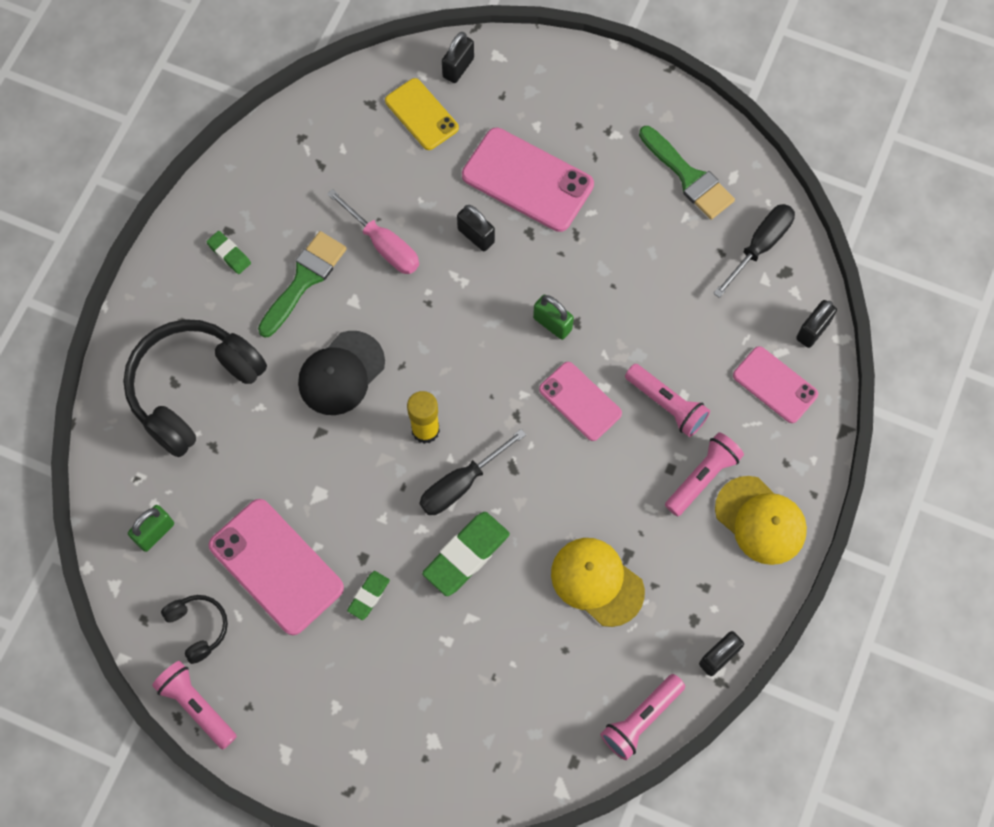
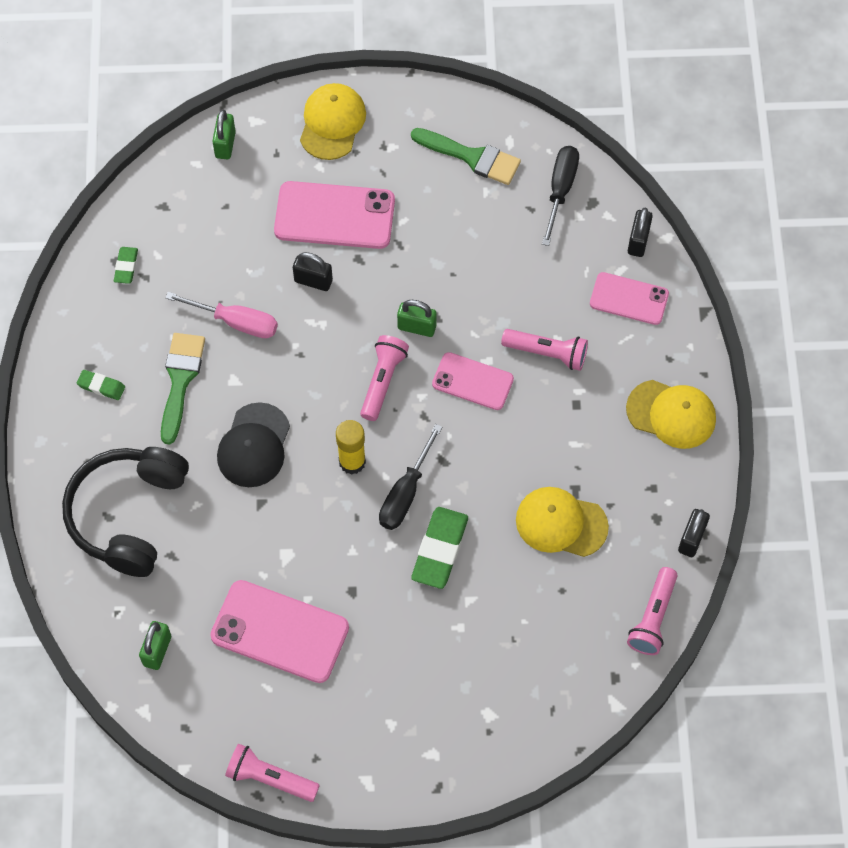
camera: 25 degrees left, 5 degrees down
black headphones [161,595,228,664] -> none
green eraser [347,571,390,620] -> green eraser moved to [114,247,138,284]
yellow phone [385,78,459,150] -> none
black padlock [442,32,474,83] -> green padlock [212,110,236,159]
pink flashlight [665,432,744,516] -> pink flashlight moved to [360,335,409,421]
none -> yellow cap [300,83,366,160]

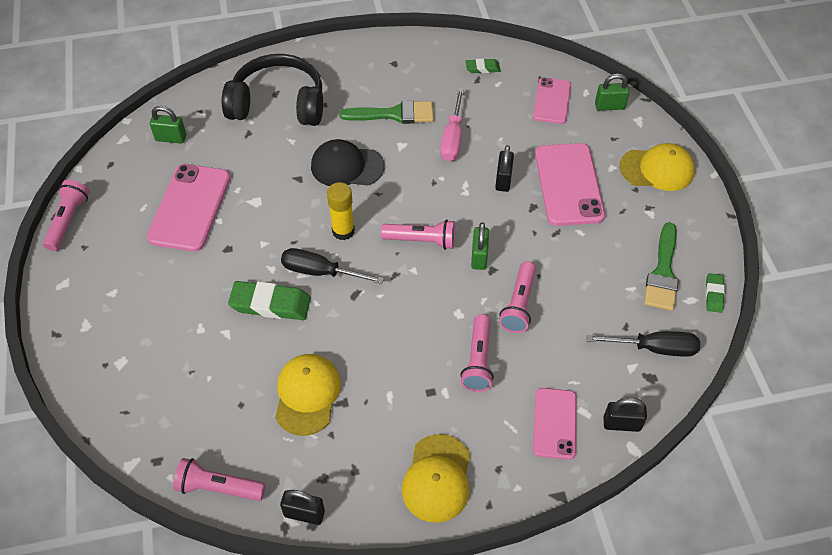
camera: 80 degrees right, 10 degrees down
green eraser [77,370,125,400] -> green eraser moved to [706,273,725,313]
pink phone [432,352,514,410] -> pink phone moved to [533,77,571,124]
none -> pink flashlight [499,262,536,333]

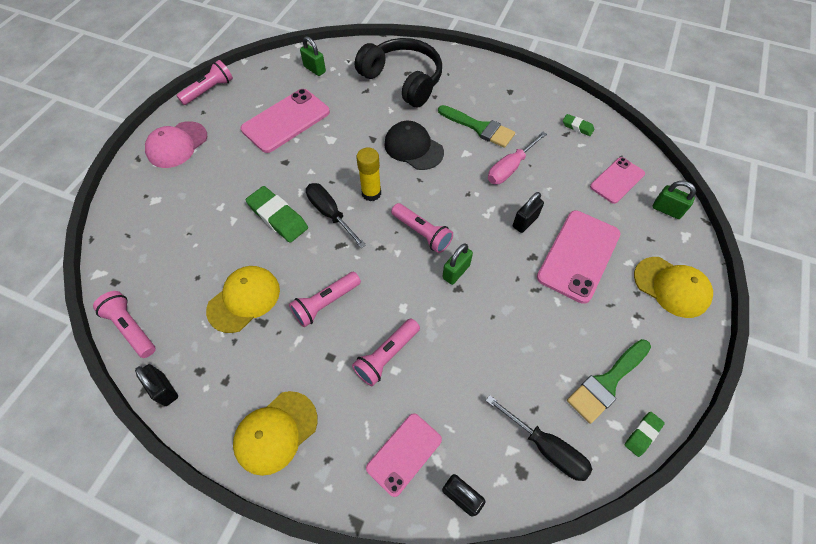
camera: 35 degrees right, 5 degrees up
pink flashlight [499,262,536,333] -> pink flashlight moved to [289,272,361,327]
none -> pink cap [145,121,207,168]

